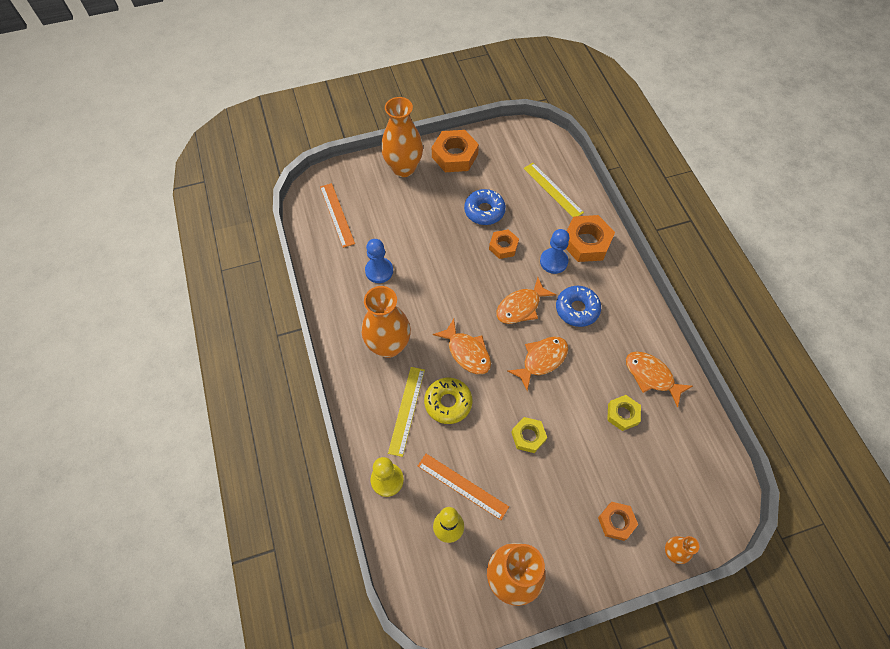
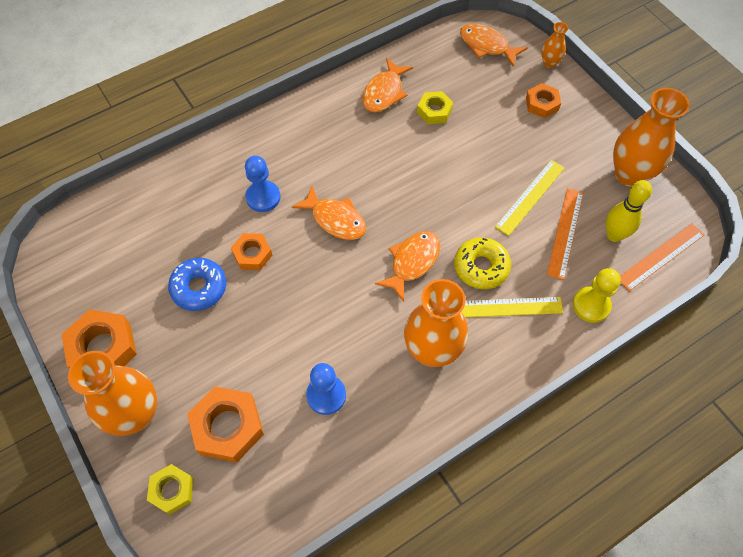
camera: 105 degrees left, 0 degrees up
orange ruler [320,183,355,248] -> orange ruler moved to [620,223,705,291]
orange fish [507,337,568,391] -> orange fish moved to [460,24,527,66]
yellow nut [511,417,547,453] -> yellow nut moved to [147,464,194,515]
yellow ruler [524,163,584,217] -> yellow ruler moved to [495,160,565,236]
blue donut [556,286,601,327] -> none
orange nut [566,215,615,262] -> orange nut moved to [187,387,264,463]

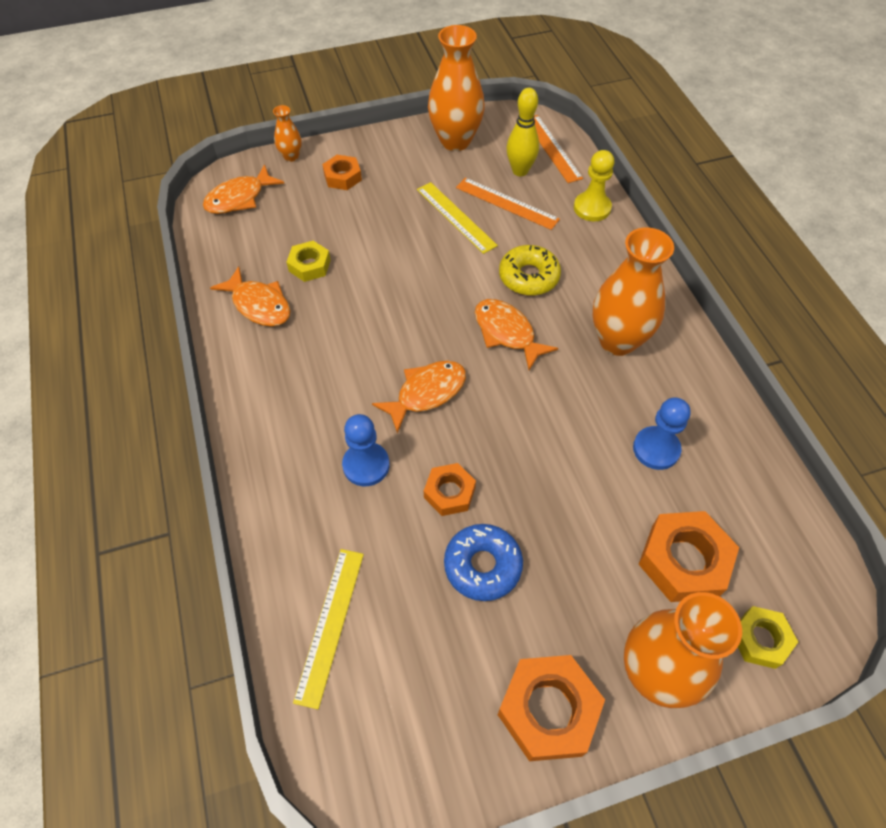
camera: 75 degrees left, 5 degrees down
yellow ruler [461,297,563,317] -> yellow ruler moved to [293,549,364,709]

